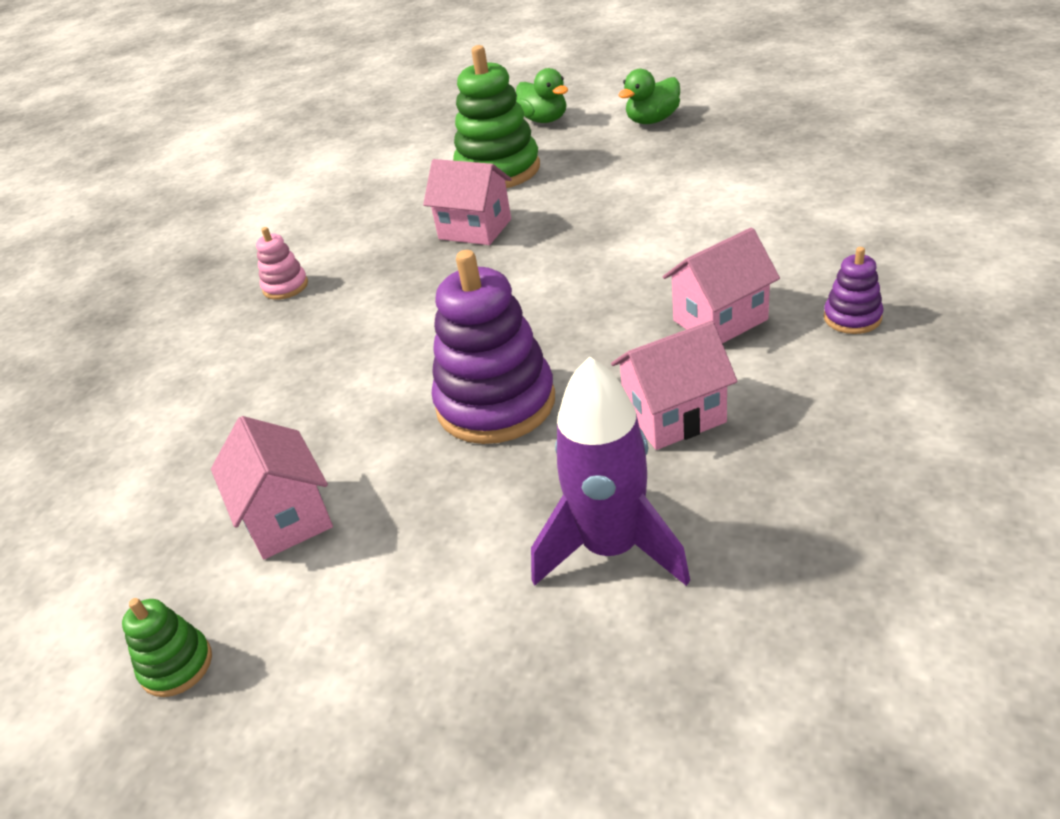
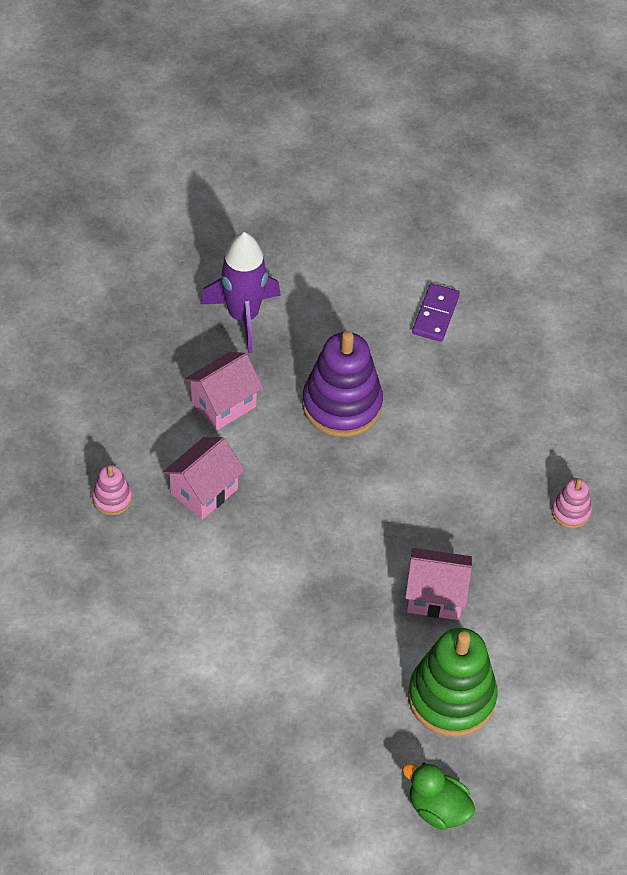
camera: 155 degrees right, 15 degrees up
green stacking toy [122,598,212,697] -> none
pink house [211,416,333,559] -> purple domino [412,283,460,342]
green duck [618,69,680,124] -> none
purple stacking toy [824,247,883,334] -> pink stacking toy [92,465,132,515]

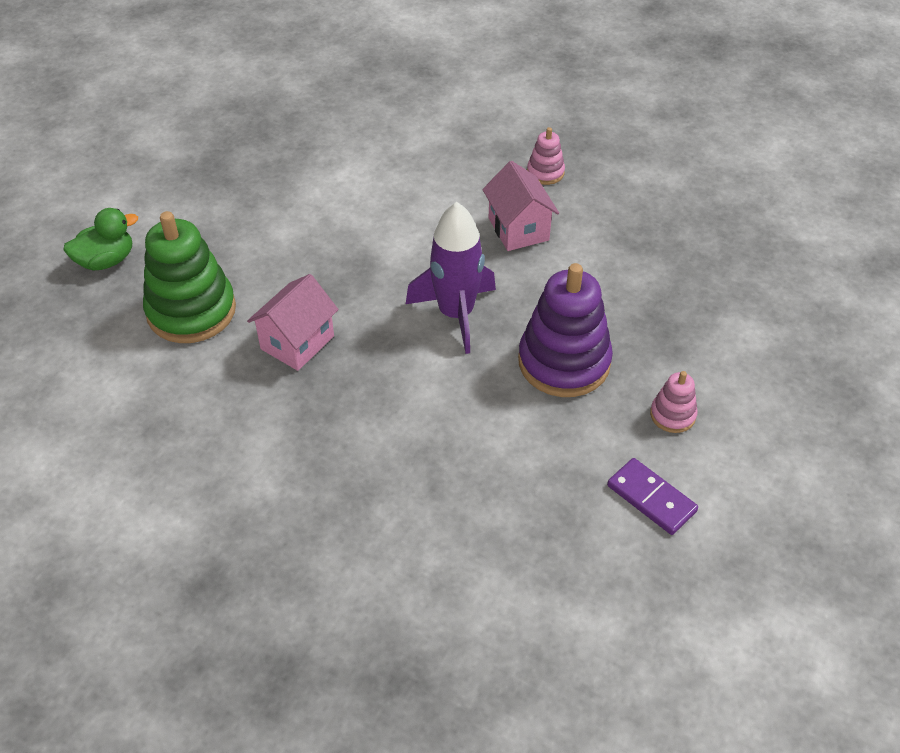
camera: 120 degrees right, 5 degrees down
pink house [184,352,263,430] -> none
purple rocket [200,232,281,354] -> purple rocket moved to [406,202,496,354]
pink stacking toy [552,478,592,528] -> pink stacking toy moved to [650,371,698,433]

